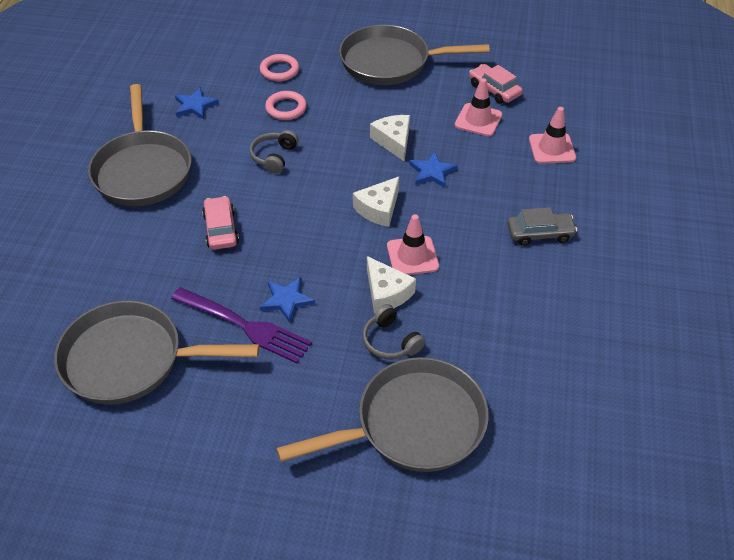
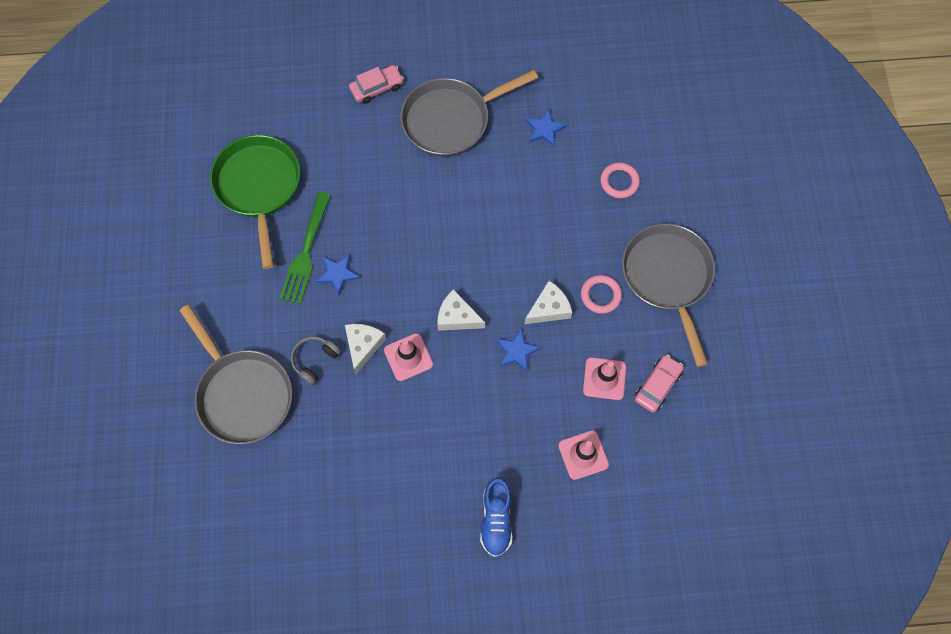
camera: 75 degrees right, 20 degrees up
grey pan [54,300,260,405] -> green pan [210,135,300,269]
purple fork [171,287,312,364] -> green fork [279,192,331,304]
pink car [202,196,239,250] -> pink car moved to [349,65,404,104]
grey headphones [250,130,298,174] -> none
pink ring [265,91,307,120] -> pink ring moved to [581,275,622,314]
white cheese [367,256,416,313] -> white cheese turned 150 degrees clockwise [345,324,386,374]
grey car [507,207,577,246] -> none
none -> blue shoe [480,478,512,557]

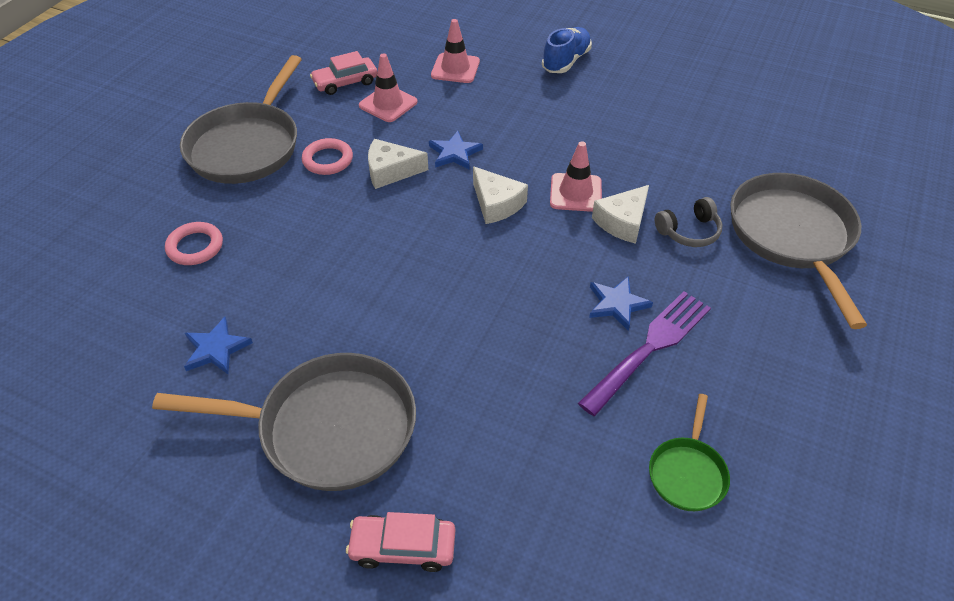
camera: 150 degrees left, 20 degrees down
green pan [210,135,300,269] -> green pan [649,394,730,511], size x0.49
green fork [279,192,331,304] -> purple fork [578,291,711,416]

